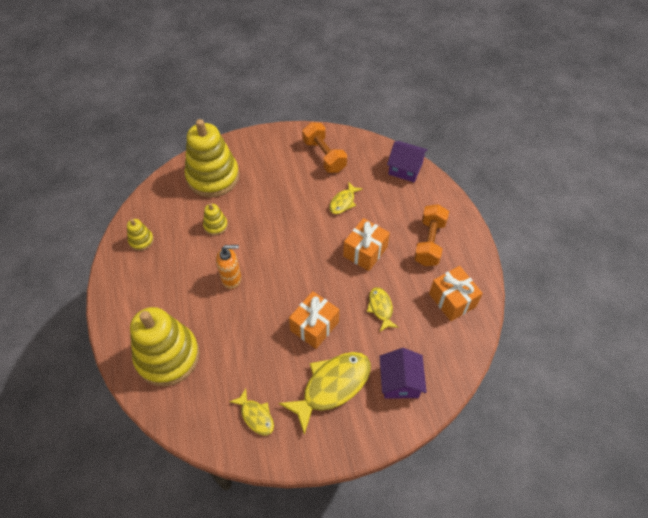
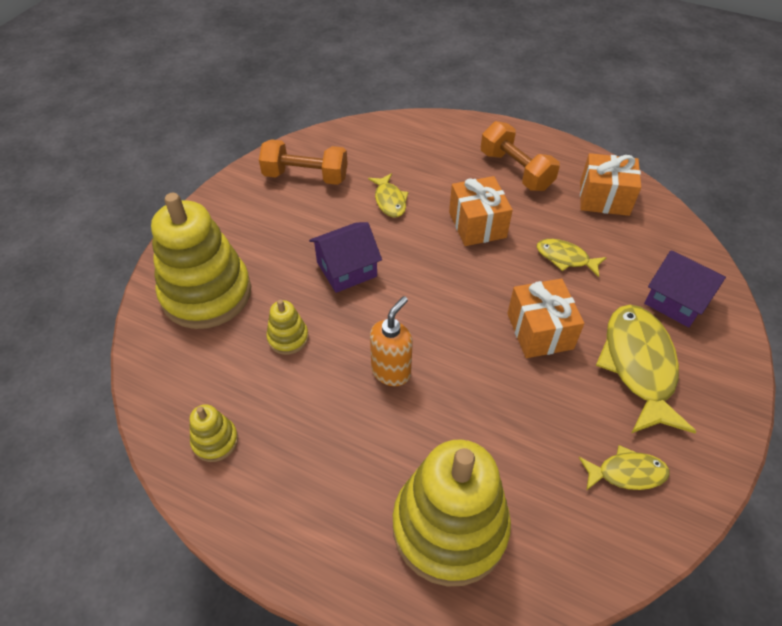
camera: 50 degrees left, 5 degrees down
purple house [387,141,428,182] -> purple house moved to [309,222,382,293]

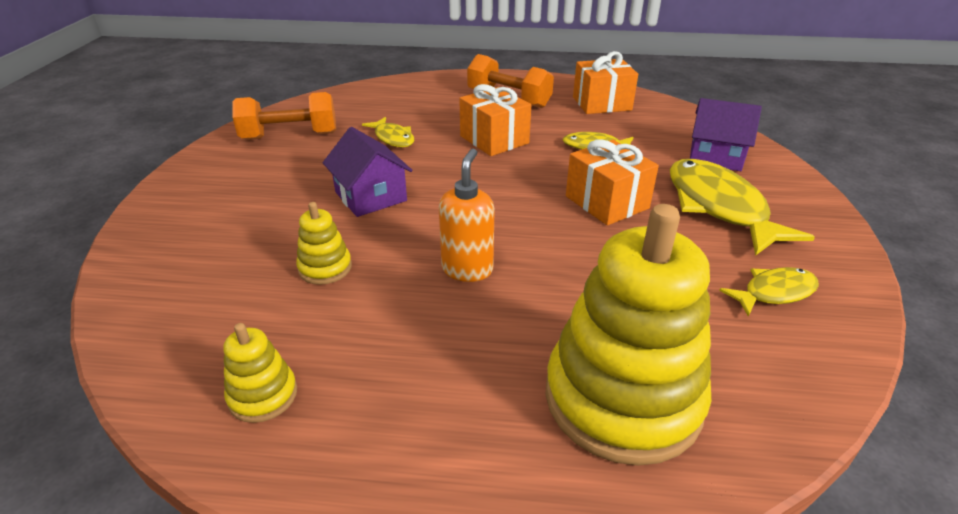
camera: 20 degrees left, 15 degrees down
yellow stacking toy [151,193,251,329] -> none
purple house [309,222,382,293] -> purple house turned 75 degrees counterclockwise [323,127,412,217]

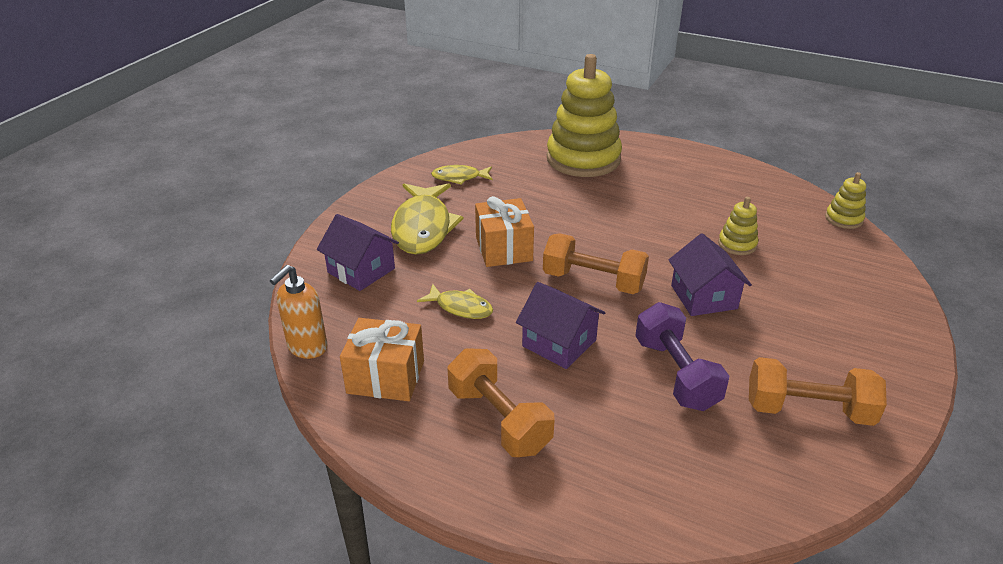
camera: 160 degrees left, 0 degrees up
yellow stacking toy [223,323,297,423] -> yellow stacking toy moved to [825,172,866,229]
yellow fish [362,117,414,147] -> purple dumbbell [635,302,729,411]
orange soap dispenser [439,148,495,282] -> orange soap dispenser moved to [270,265,328,359]
orange gift [459,84,531,156] -> purple house [516,282,606,369]
none -> orange dumbbell [543,233,649,294]

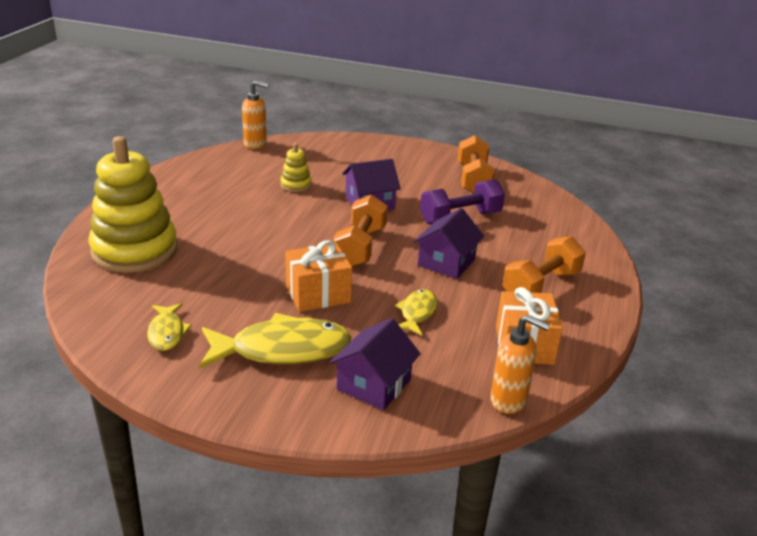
camera: 100 degrees left, 5 degrees down
yellow stacking toy [825,172,866,229] -> orange soap dispenser [242,81,269,149]

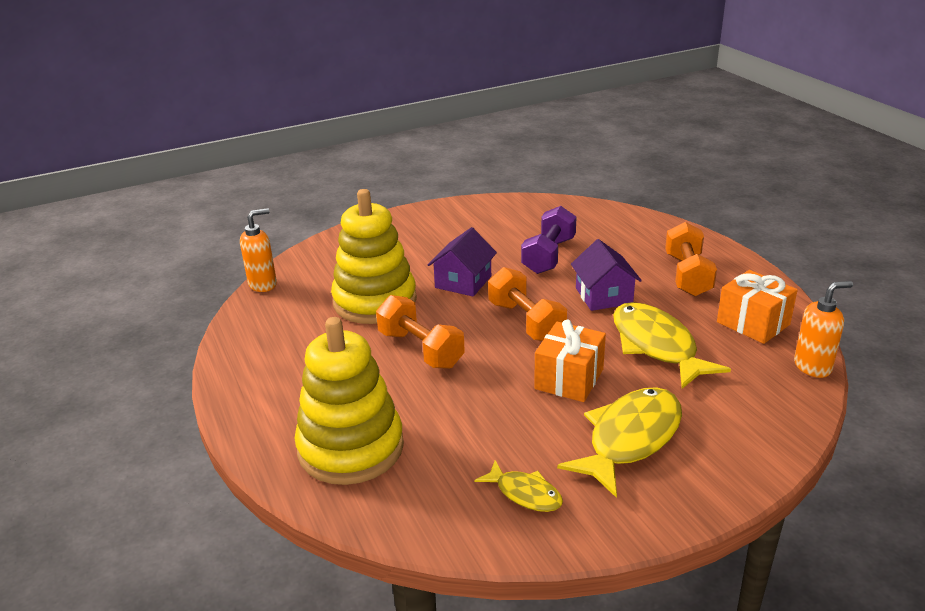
camera: 40 degrees left, 0 degrees up
yellow stacking toy [280,143,312,192] -> yellow stacking toy [331,189,417,324], size x2.30
purple house [329,318,421,410] -> none
yellow fish [395,289,437,336] -> yellow fish [613,302,731,389], size x1.89
orange dumbbell [458,135,495,194] -> orange dumbbell moved to [376,295,465,369]

